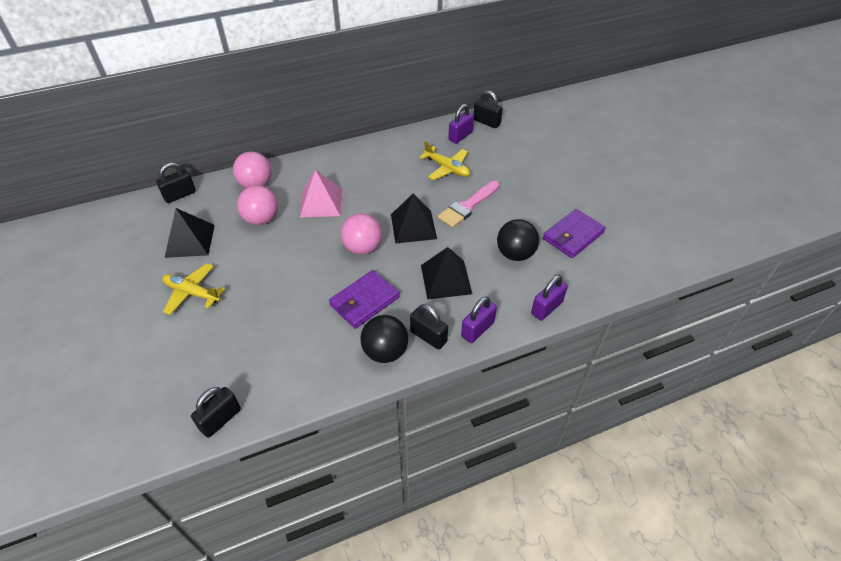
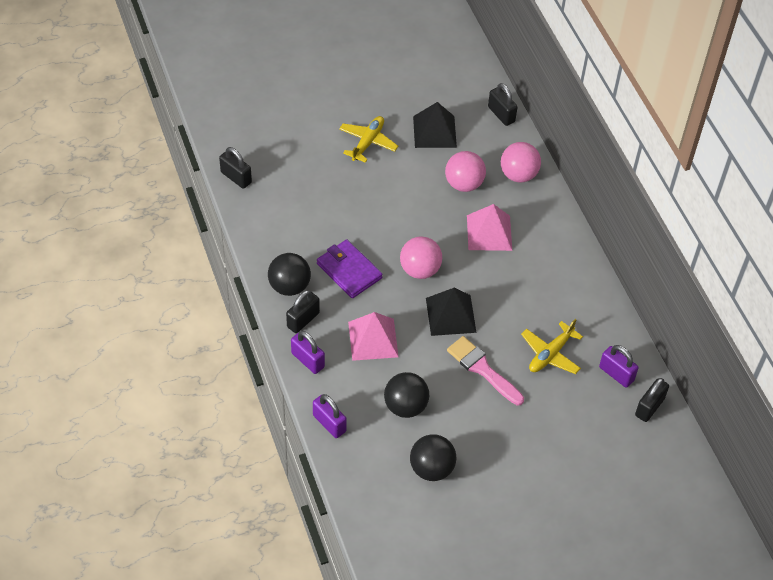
camera: 90 degrees right, 5 degrees up
black pyramid [421,247,472,299] -> pink pyramid [348,312,399,361]
purple wallet [543,209,606,258] -> black ball [410,434,456,481]

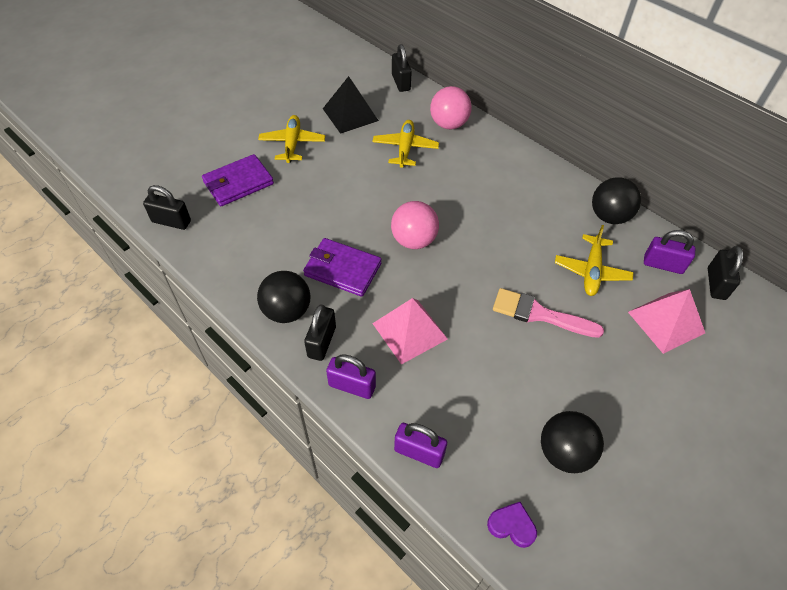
camera: 25 degrees left, 0 degrees up
black ball [384,372,429,418] -> black ball moved to [592,177,641,224]
black pyramid [426,288,477,336] -> none
pink ball [445,151,486,192] -> yellow plane [372,120,439,168]
pink pyramid [467,204,512,251] -> pink pyramid moved to [628,289,705,354]
black padlock [488,83,517,126] -> black padlock turned 45 degrees clockwise [392,44,412,92]
none -> purple wallet [202,154,274,206]
none -> purple heart [487,502,537,548]

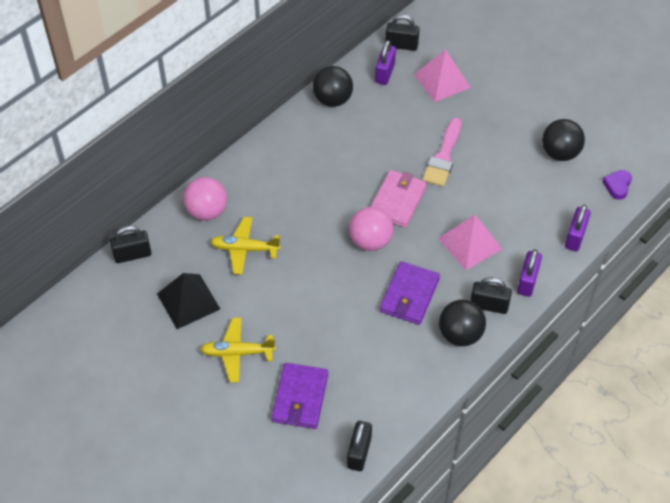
camera: 90 degrees left, 0 degrees up
purple wallet [202,154,274,206] -> purple wallet turned 45 degrees clockwise [272,363,328,429]
yellow plane [555,225,633,296] -> none
none -> pink wallet [371,170,427,228]

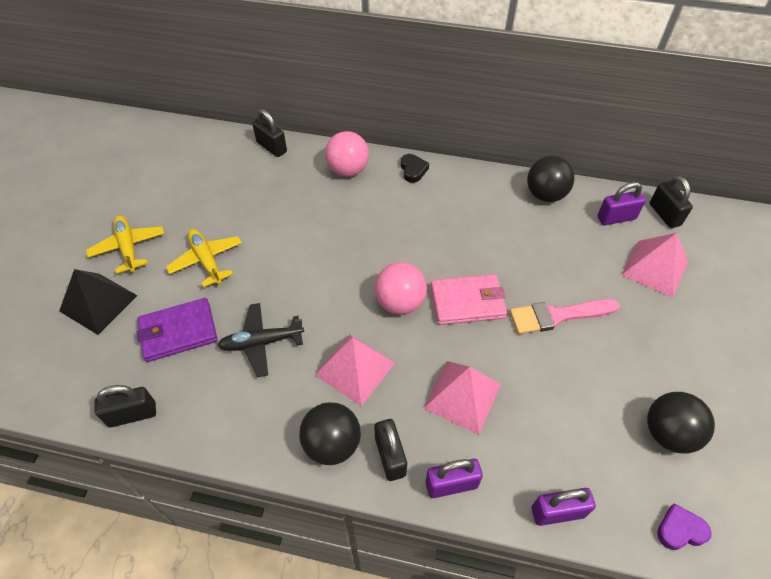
camera: 60 degrees right, 0 degrees up
black pyramid [157,273,220,329] -> black pyramid moved to [59,269,138,335]
yellow plane [210,217,281,275] -> yellow plane moved to [86,215,165,274]
purple wallet [380,261,440,325] -> pink pyramid [315,335,395,406]
none -> black plane [217,303,304,377]
none -> black heart [401,154,429,183]

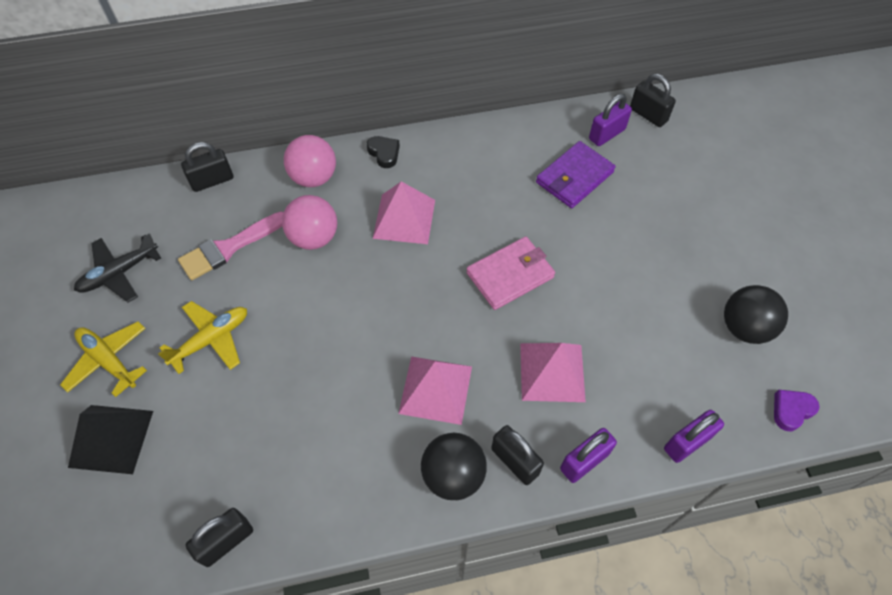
camera: 25 degrees left, 5 degrees up
purple wallet [136,298,217,362] -> purple wallet moved to [536,141,616,208]
yellow plane [166,229,242,288] -> yellow plane turned 105 degrees clockwise [158,301,247,374]
black plane [217,303,304,377] -> black plane moved to [74,233,161,302]
black padlock [252,109,287,157] -> black padlock turned 45 degrees counterclockwise [181,142,233,192]
pink ball [375,262,427,315] -> pink ball moved to [282,195,337,250]
pink brush [510,299,620,334] -> pink brush moved to [178,212,284,280]
black ball [527,156,575,202] -> none
pink pyramid [622,233,688,298] -> pink pyramid moved to [373,182,435,244]

